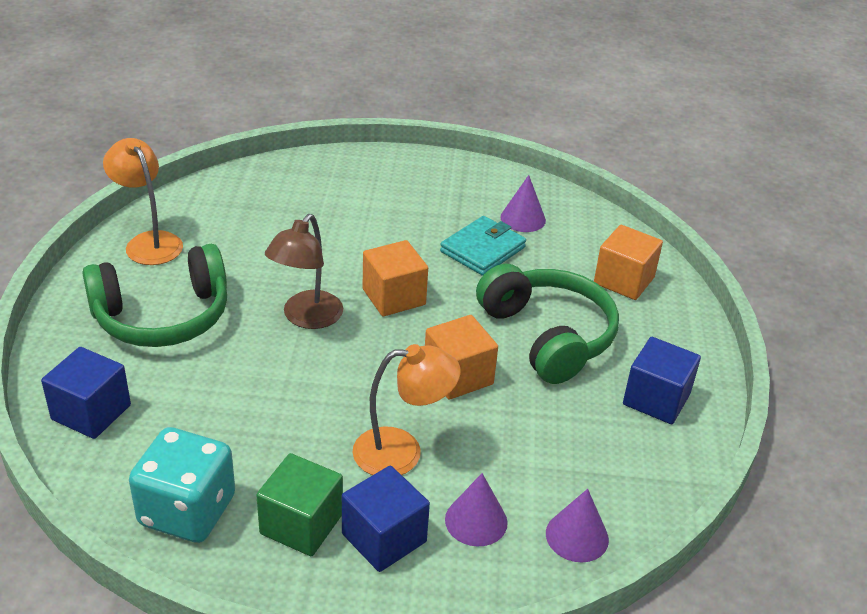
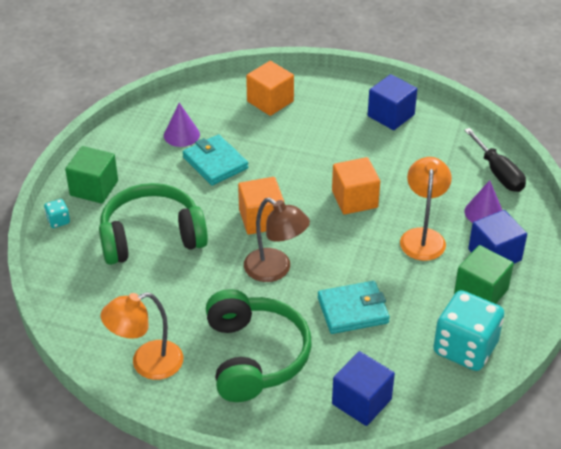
camera: 75 degrees left, 5 degrees up
green headphones [476,263,619,384] -> green headphones moved to [99,183,208,265]
purple cone [546,489,609,562] -> black screwdriver [464,128,526,192]
none -> turquoise dice [44,199,70,228]
none -> green cube [65,146,118,204]
none -> turquoise wallet [318,281,390,334]

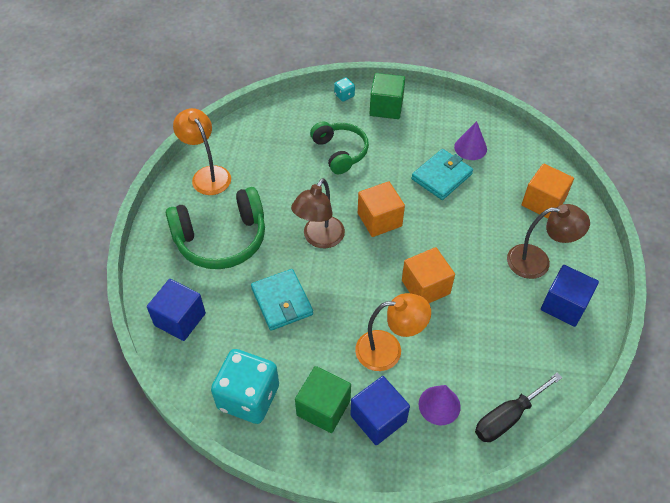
camera: 80 degrees right, 10 degrees up
green headphones [99,183,208,265] -> green headphones [310,121,369,174], size x0.66
none -> brown lamp [507,204,590,279]

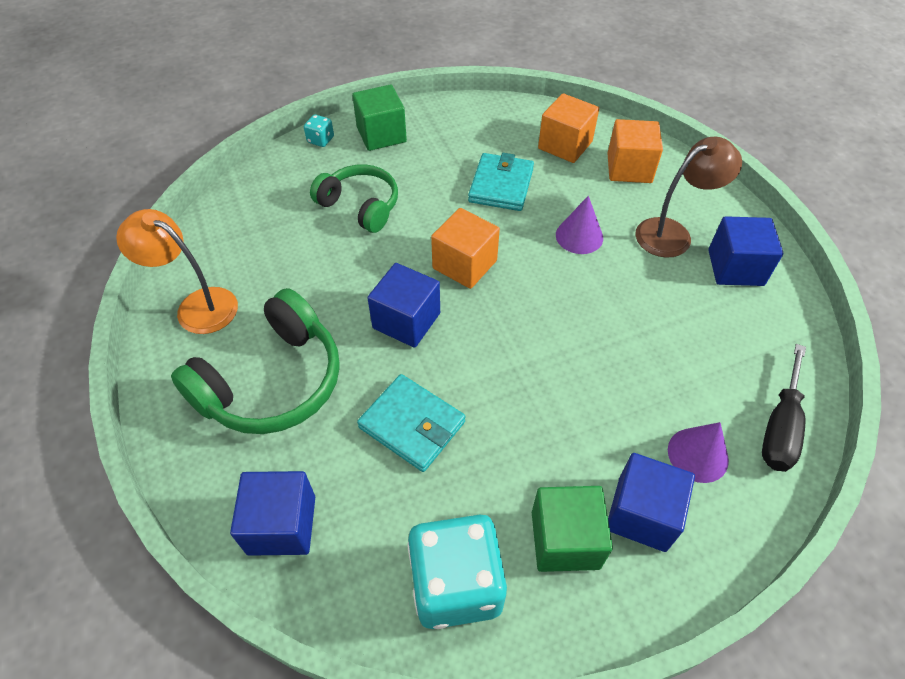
camera: 30 degrees left, 0 degrees up
brown lamp [291,178,345,248] -> blue cube [368,263,440,348]
orange lamp [355,293,431,371] -> none
orange cube [402,247,455,303] -> orange cube moved to [538,93,599,163]
purple cone [454,121,487,160] -> purple cone moved to [556,196,603,254]

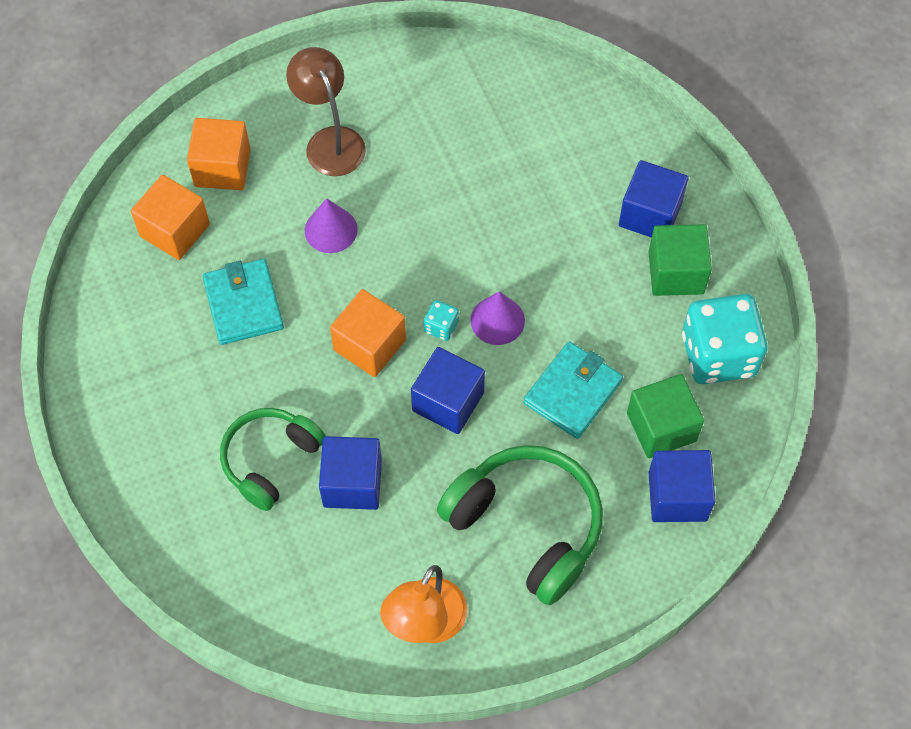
camera: 90 degrees left, 10 degrees up
turquoise dice [304,114,334,147] -> turquoise dice moved to [424,300,459,341]
green cube [352,85,407,151] -> green cube moved to [627,374,704,458]
turquoise wallet [468,153,534,211] -> turquoise wallet turned 60 degrees clockwise [203,259,284,345]
purple cone [668,422,729,483] -> purple cone moved to [470,291,525,345]
blue cube [708,216,783,286] -> blue cube moved to [319,436,382,510]
black screwdriver [762,344,806,472] -> none

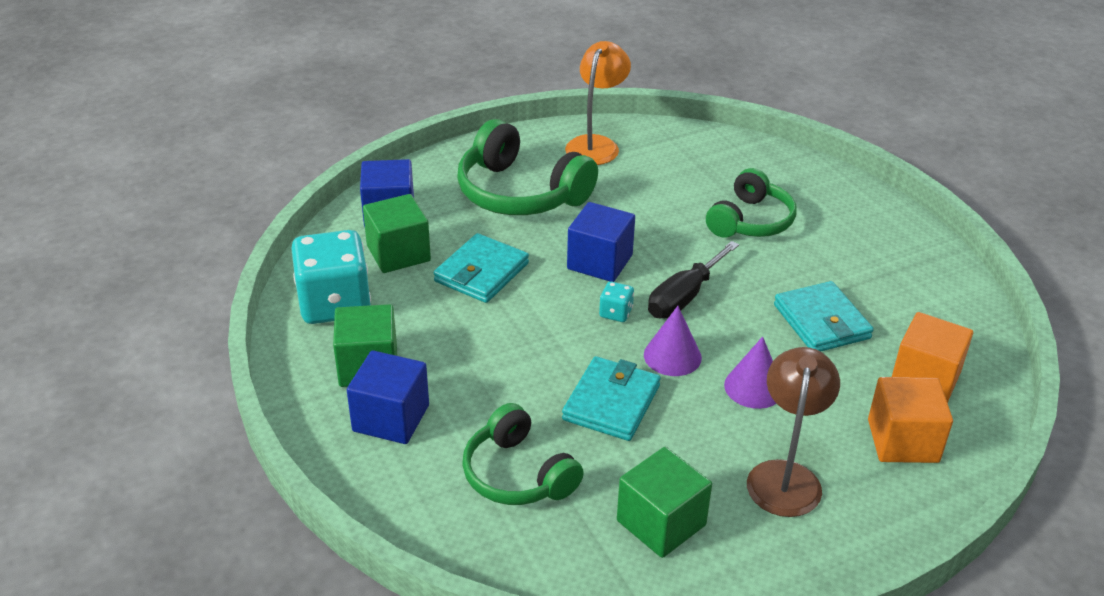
camera: 175 degrees right, 25 degrees down
brown lamp [286,47,366,176] -> brown lamp turned 135 degrees counterclockwise [747,347,840,517]
blue cube [319,436,382,510] -> none
orange cube [330,289,406,377] -> black screwdriver [648,241,739,318]
purple cone [470,291,525,345] -> purple cone moved to [644,306,702,376]
none -> green headphones [462,403,584,505]
none -> turquoise wallet [562,356,661,441]
none -> green cube [617,447,712,558]

